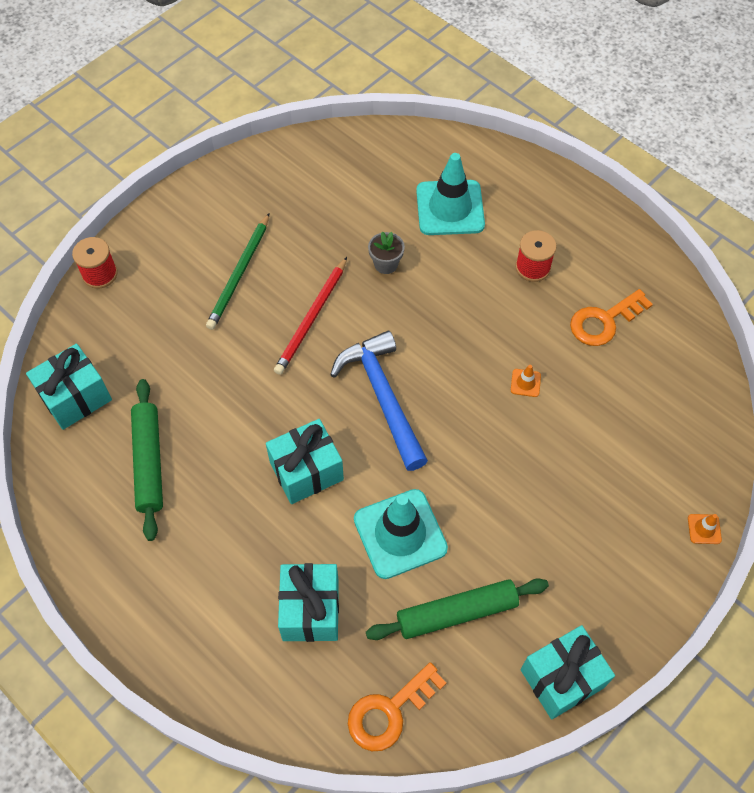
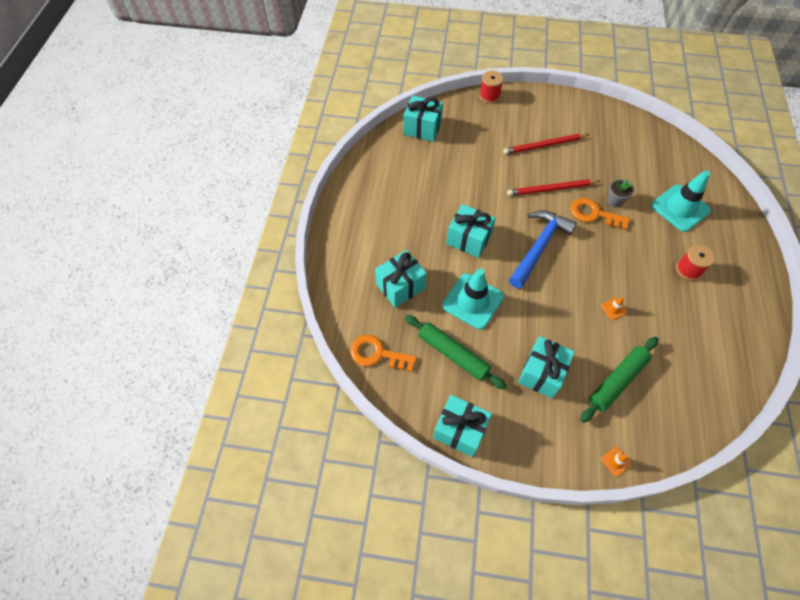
camera: 55 degrees right, 0 degrees up
green rolling pin [131,379,163,541] -> green rolling pin moved to [580,337,658,423]
green pencil [206,213,269,330] -> red pencil [503,134,589,155]
orange key [570,289,653,346] -> orange key moved to [571,198,630,230]
none -> turquoise gift [518,336,575,398]

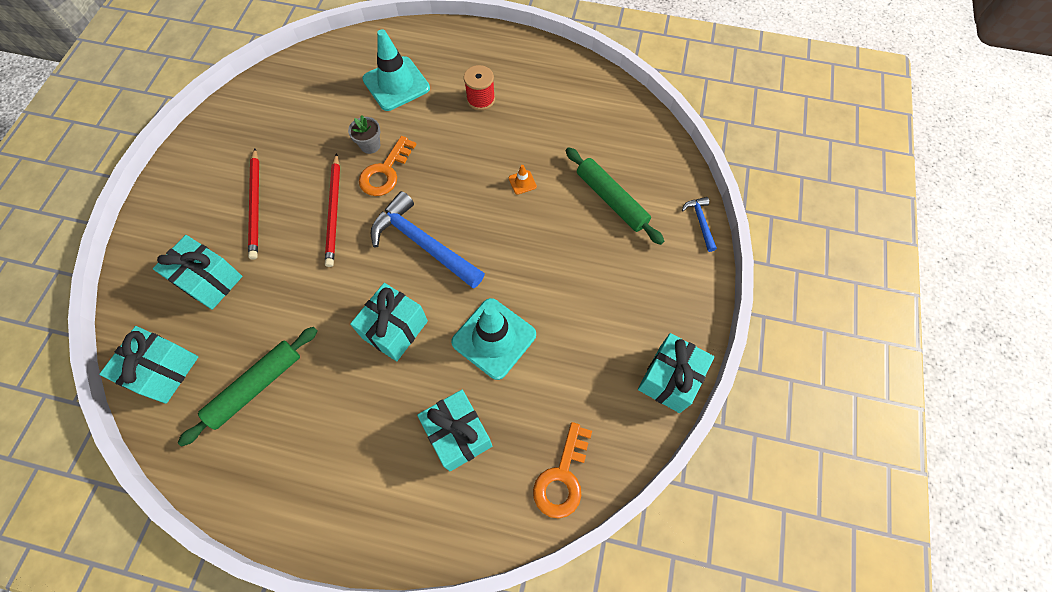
camera: 85 degrees left, 5 degrees up
green rolling pin [405,315,507,390] -> green rolling pin moved to [178,327,318,446]
red spool [479,71,503,103] -> none
turquoise gift [518,336,575,398] -> turquoise gift moved to [153,235,242,310]
orange traffic cone [601,447,631,477] -> blue hammer [682,197,717,252]

